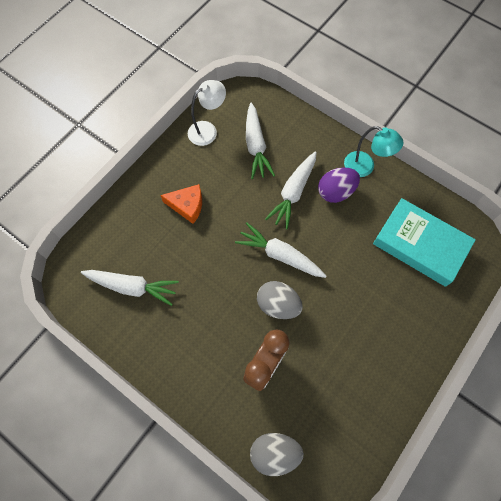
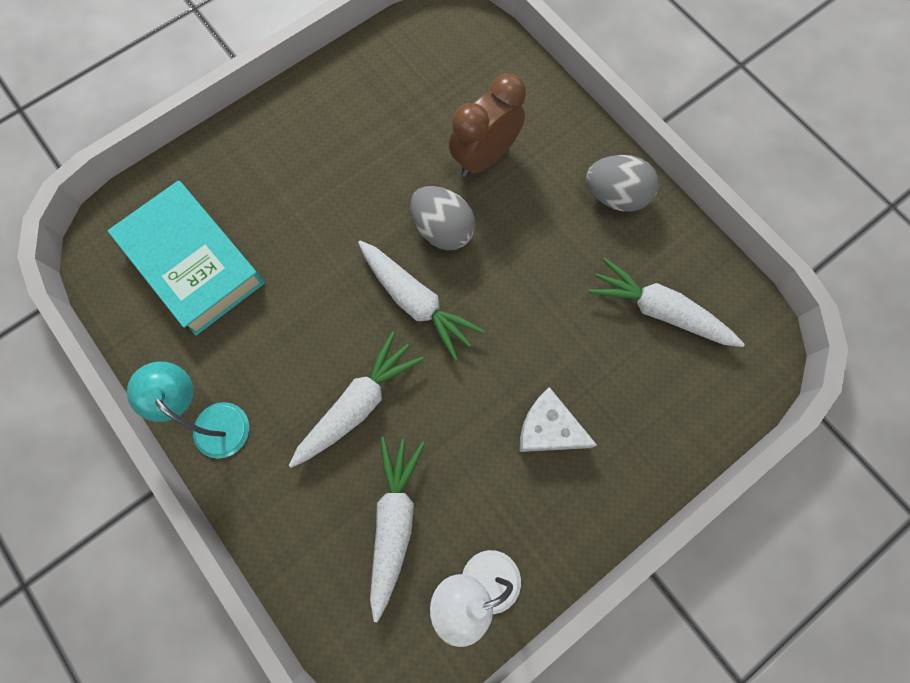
camera: 165 degrees left, 5 degrees up
orange cheese [161,184,202,224] -> white cheese [520,387,597,452]
grey egg [250,433,304,476] -> grey egg moved to [586,155,659,212]
purple egg [318,167,360,203] -> none

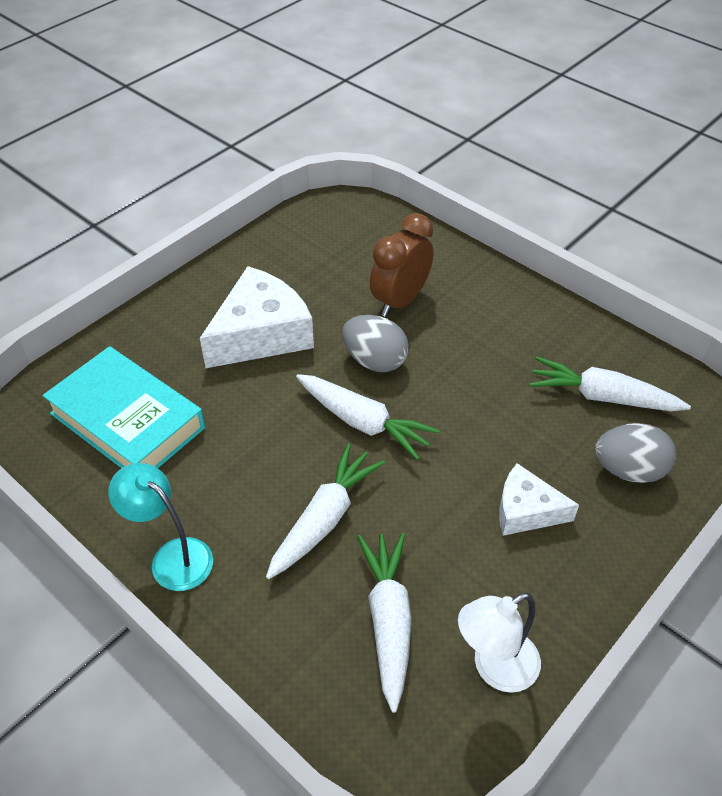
camera: 10 degrees left, 25 degrees down
grey egg [586,155,659,212] -> grey egg moved to [595,423,676,483]
none -> white cheese [200,266,314,368]

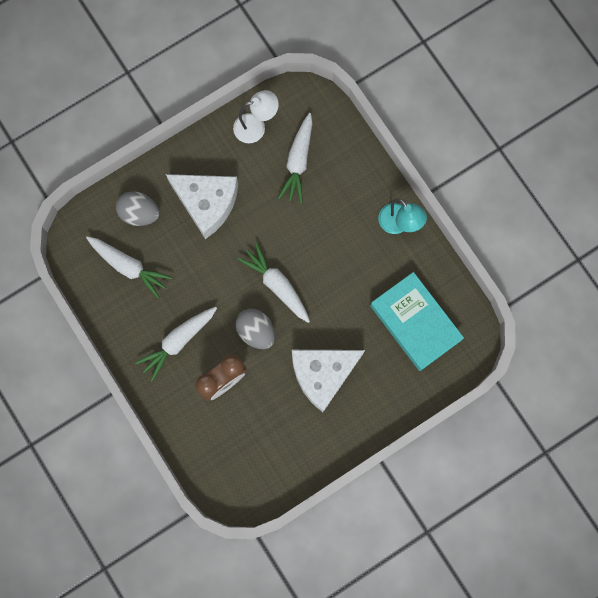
camera: 165 degrees left, 30 degrees up
white carrot [266,443,385,579] -> white carrot moved to [135,307,217,382]
white cheese [499,463,579,536] -> white cheese [166,174,238,239], size x1.71

